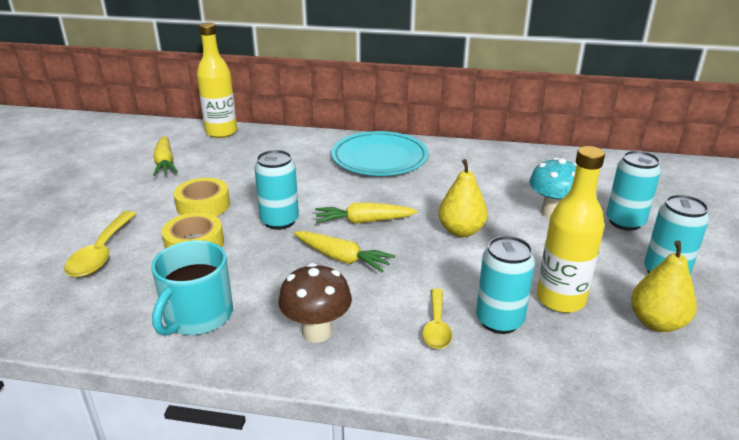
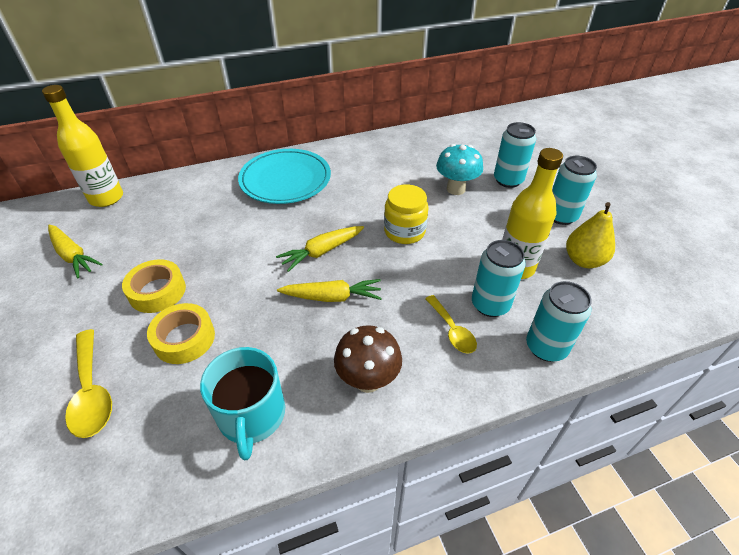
camera: 30 degrees left, 15 degrees up
turquoise can [254,150,299,230] -> turquoise can moved to [526,281,592,362]
yellow pear [438,159,488,237] -> yellow jar [384,184,428,244]

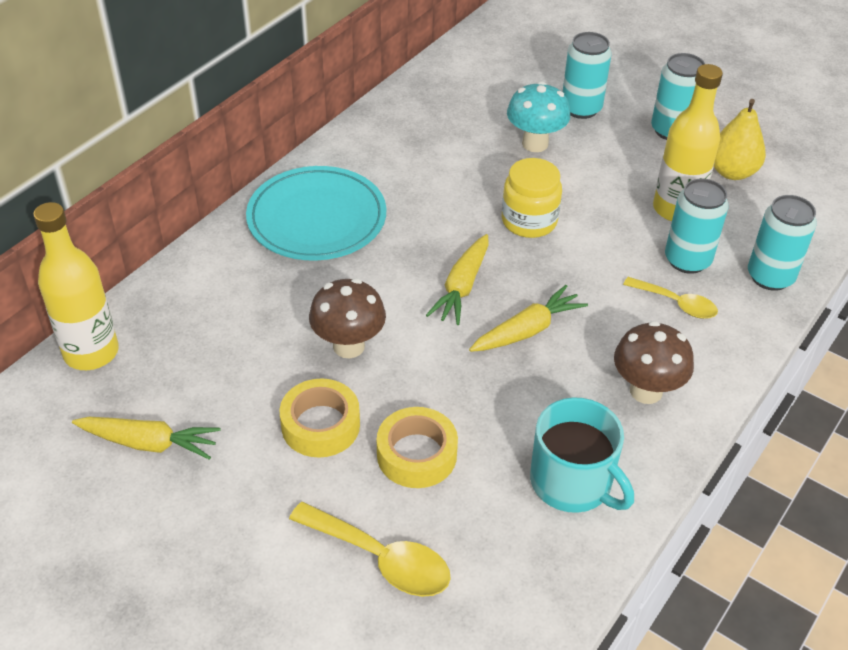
camera: 35 degrees left, 0 degrees up
none -> brown mushroom [309,278,386,358]

